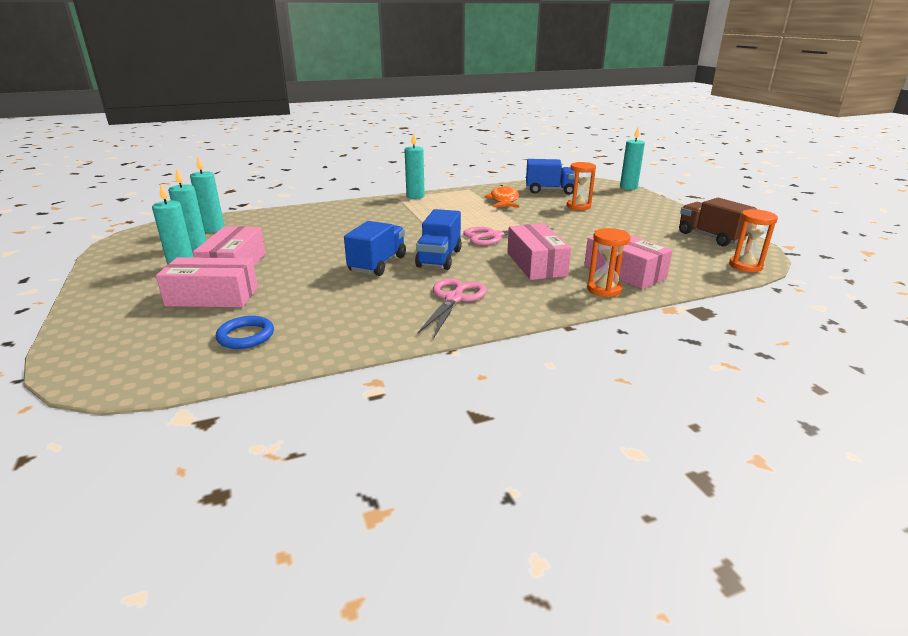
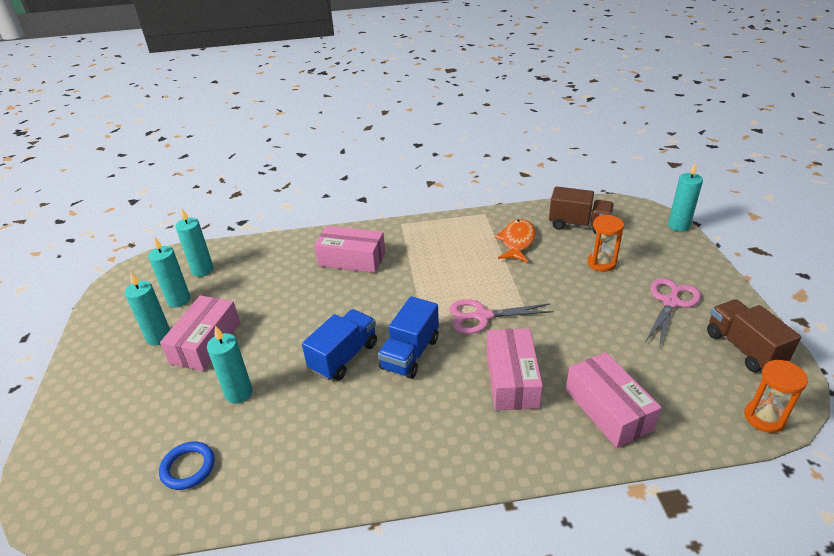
camera: 15 degrees right, 10 degrees up
pink box [156,257,258,307] -> pink box moved to [314,226,385,273]
turquoise candle [405,133,425,199] -> turquoise candle moved to [207,326,253,404]
pink scissors [417,278,487,337] -> pink scissors moved to [646,278,701,346]
blue truck [526,159,575,194] -> brown truck [549,186,614,235]
orange hourglass [587,228,631,297] -> none

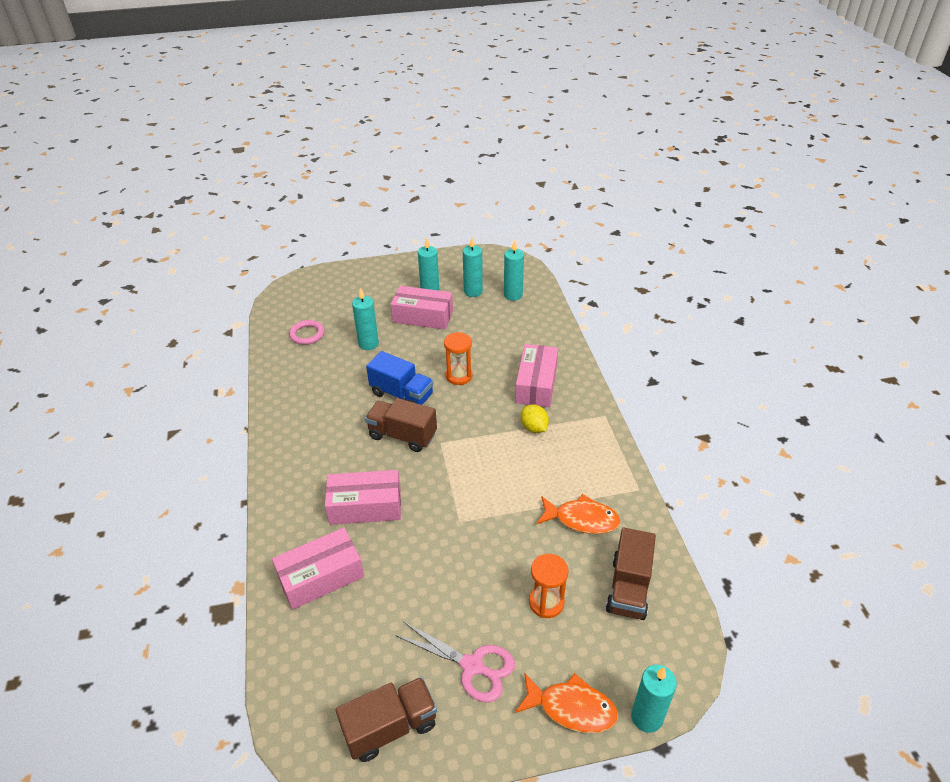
camera: 85 degrees right, 5 degrees up
blue ring [159,442,215,490] -> pink ring [289,320,325,345]
blue truck [378,296,439,379] -> brown truck [365,398,437,452]
pink scissors [449,299,554,334] -> none
orange hourglass [744,360,808,433] -> orange hourglass moved to [444,332,473,385]
none -> orange fish [515,673,618,733]
none -> yellow lemon [521,405,549,433]

